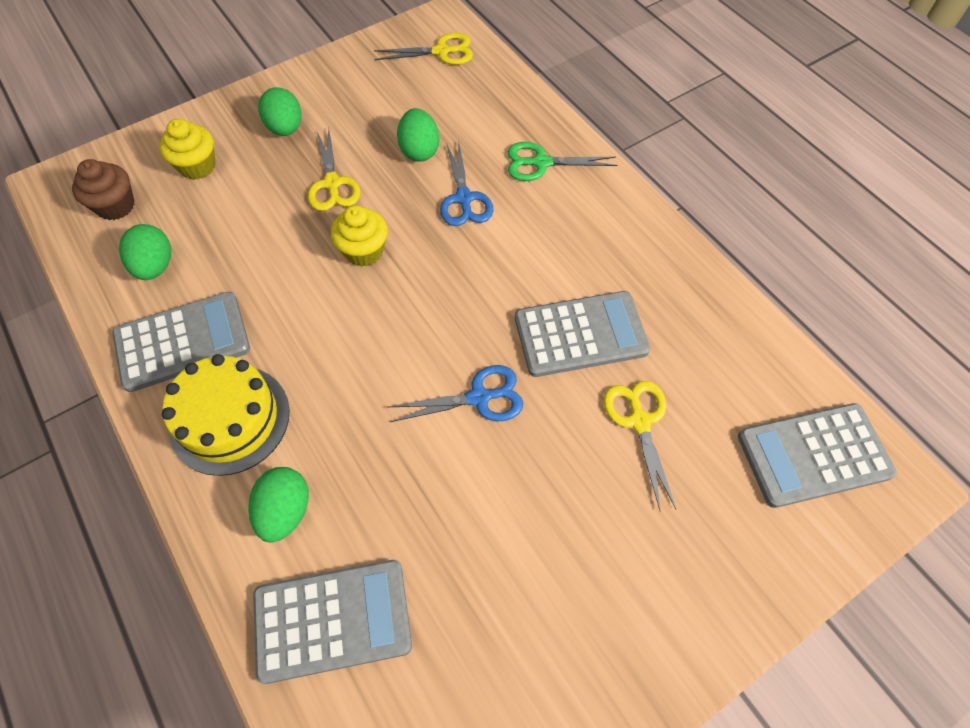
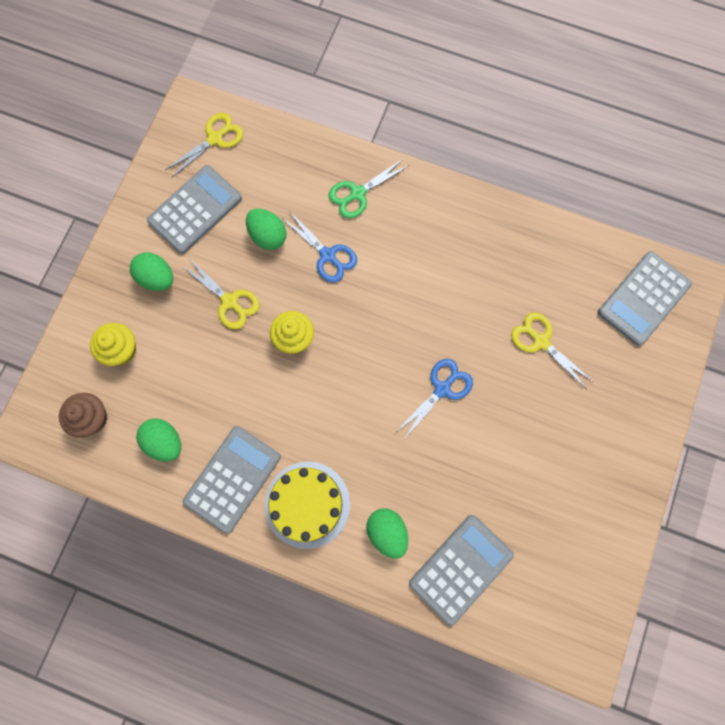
camera: 35 degrees left, 15 degrees up
grey calculator [515,291,650,377] -> grey calculator moved to [147,165,242,254]

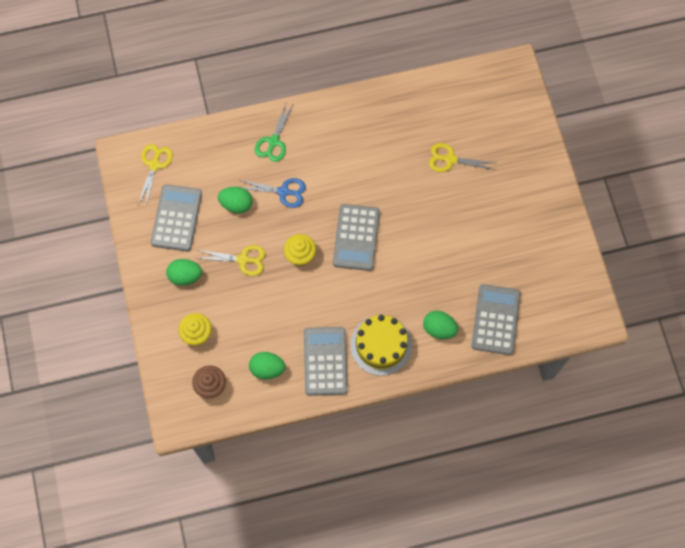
camera: 35 degrees left, 5 degrees down
blue scissors [396,359,473,438] -> none
grey calculator [598,251,692,346] -> grey calculator moved to [333,204,380,271]

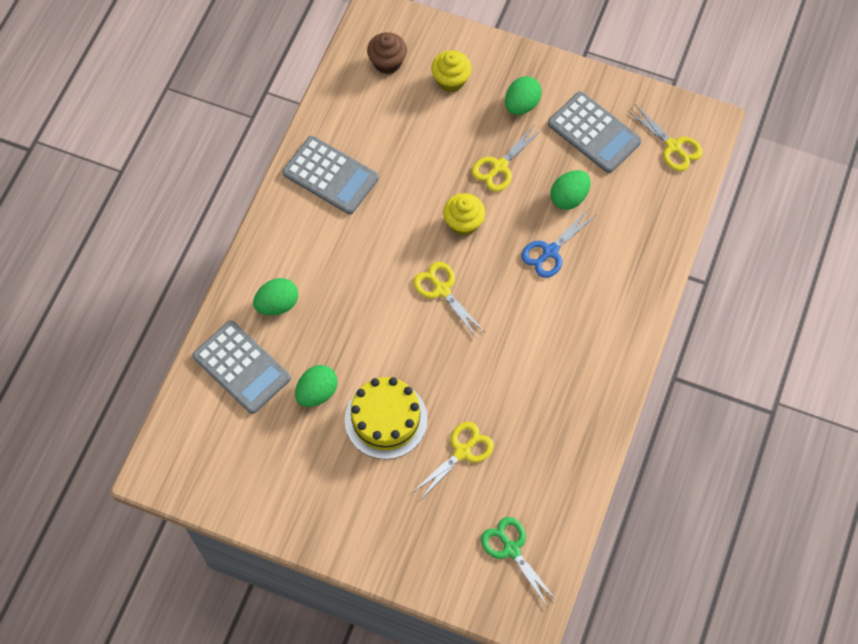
camera: 125 degrees right, 5 degrees down
green egg [249,352,285,379] -> green egg moved to [295,365,337,407]
green scissors [255,101,294,162] -> green scissors moved to [481,517,557,606]
grey calculator [333,204,380,271] -> yellow scissors [413,262,485,338]
yellow cake [350,315,412,376] -> yellow cake moved to [345,377,428,459]

